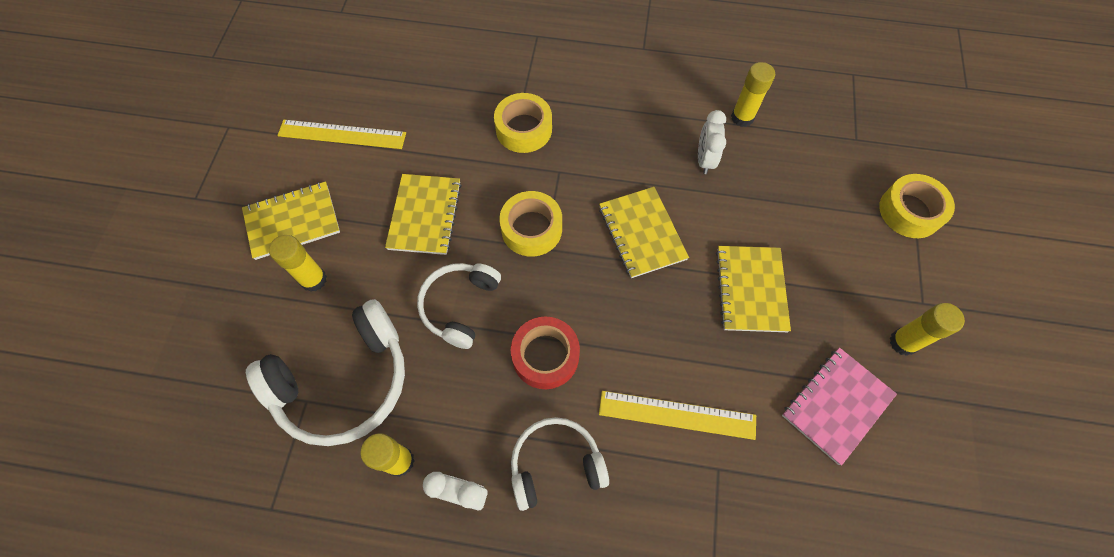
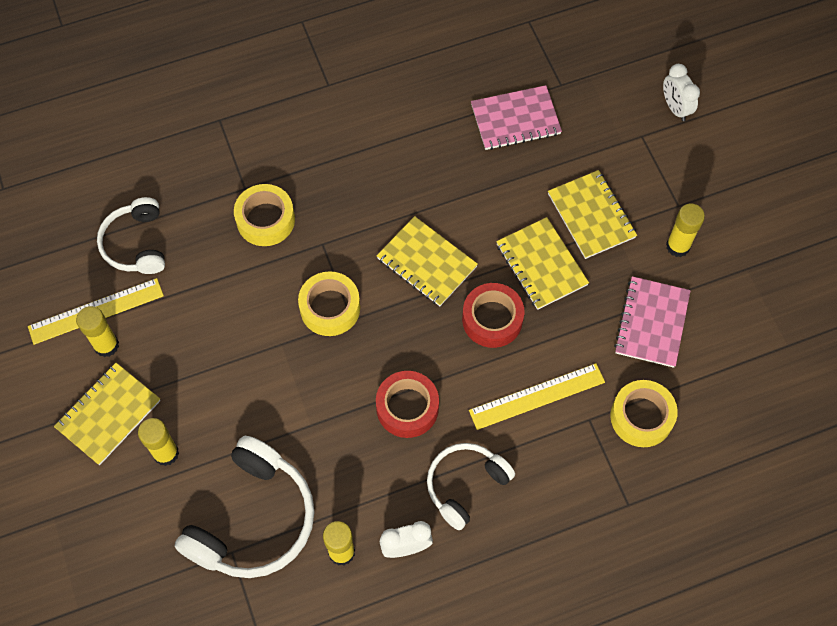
camera: 30 degrees left, 0 degrees up
yellow notebook [385,174,462,255] -> yellow notebook moved to [548,170,637,259]
white headphones [417,263,501,349] -> white headphones moved to [97,197,165,274]
white clock [698,110,726,174] -> white clock moved to [663,64,700,121]
yellow glue stick [731,62,775,127] -> yellow glue stick moved to [76,306,119,357]
yellow tape [879,174,955,238] -> yellow tape moved to [610,380,678,447]
none -> red tape [462,283,524,348]
none -> pink notebook [471,85,562,150]

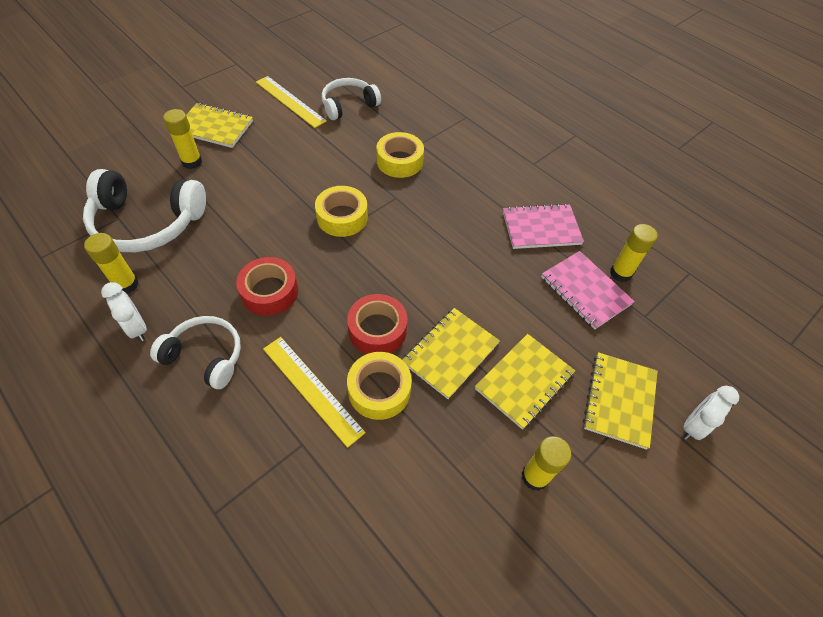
camera: 65 degrees right, 10 degrees down
yellow glue stick [76,306,119,357] -> yellow glue stick moved to [610,224,658,282]
yellow notebook [377,216,478,306] -> yellow notebook moved to [583,352,657,450]
yellow tape [610,380,678,447] -> yellow tape moved to [347,352,412,420]
pink notebook [614,276,691,368] -> pink notebook moved to [503,204,584,249]

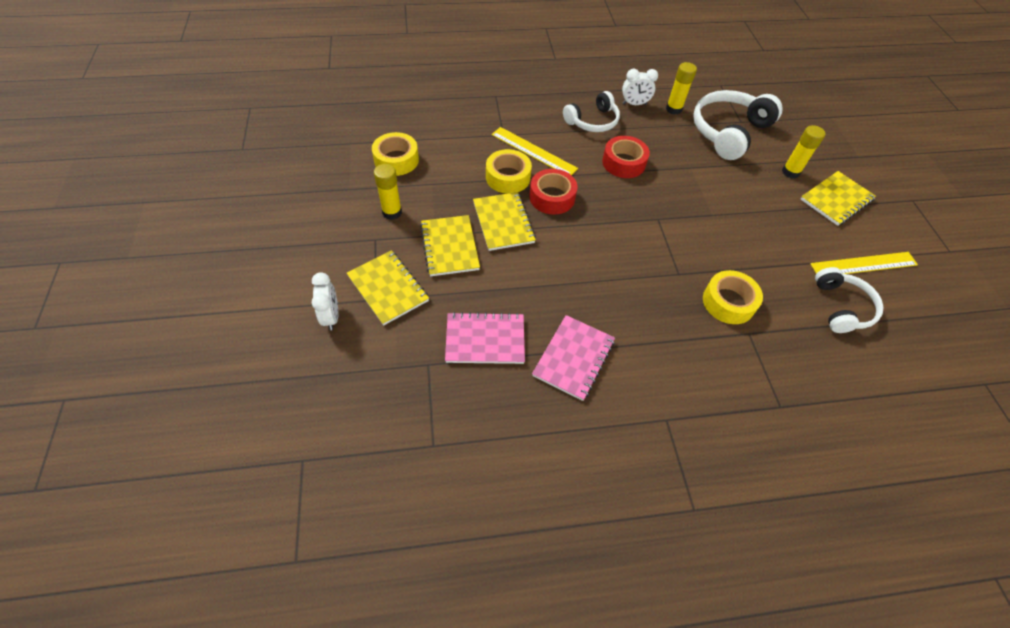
camera: 125 degrees right, 0 degrees up
yellow ruler [263,337,366,448] -> yellow ruler turned 45 degrees clockwise [491,127,578,175]
yellow tape [315,186,368,237] -> yellow tape moved to [372,132,419,176]
yellow glue stick [610,224,658,282] -> none

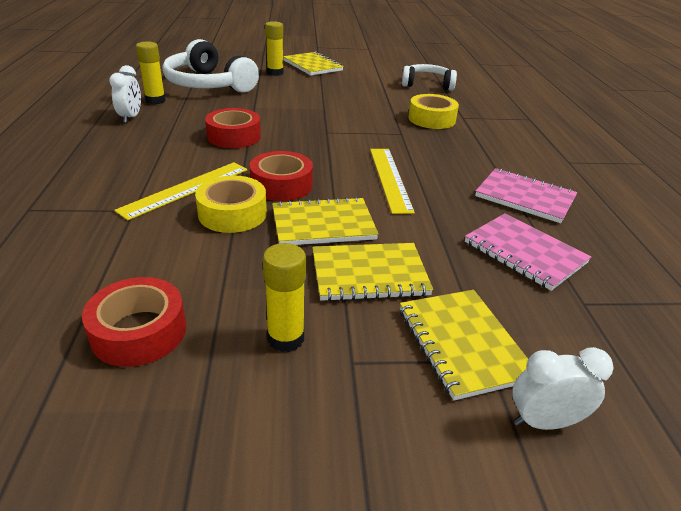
camera: 85 degrees left, 20 degrees down
yellow notebook [347,250,429,326] -> yellow notebook turned 75 degrees counterclockwise [400,290,528,400]
yellow tape [372,132,419,176] -> red tape [82,277,186,367]
pink notebook [445,312,525,364] -> pink notebook turned 45 degrees counterclockwise [465,213,591,291]
white headphones [563,91,620,132] -> none
yellow ruler [810,252,918,274] -> yellow ruler moved to [370,149,415,214]

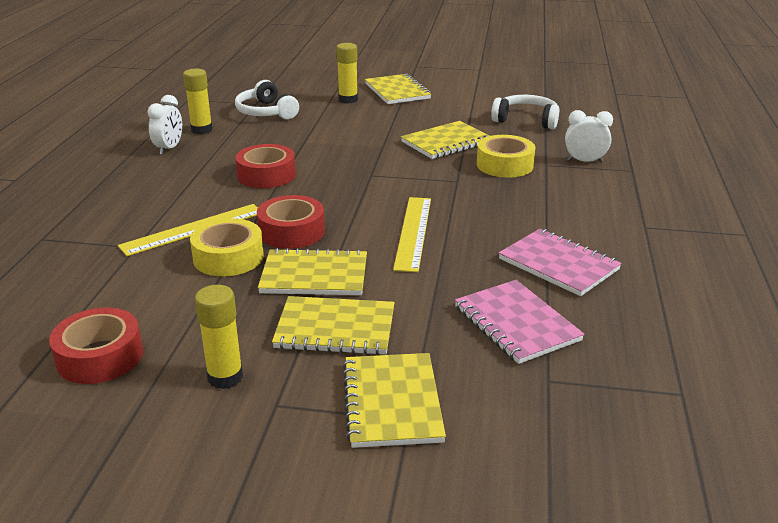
camera: 15 degrees right, 5 degrees down
white headphones [163,39,259,93] -> white headphones [235,80,299,119], size x0.63
white clock [512,347,614,430] -> white clock moved to [565,110,613,163]
none -> yellow notebook [401,121,489,159]

